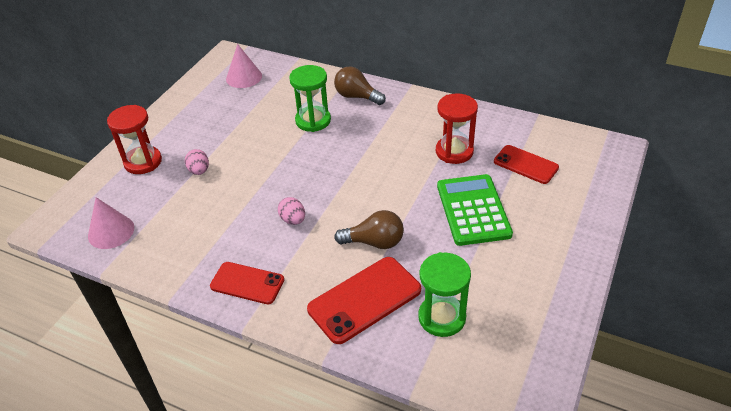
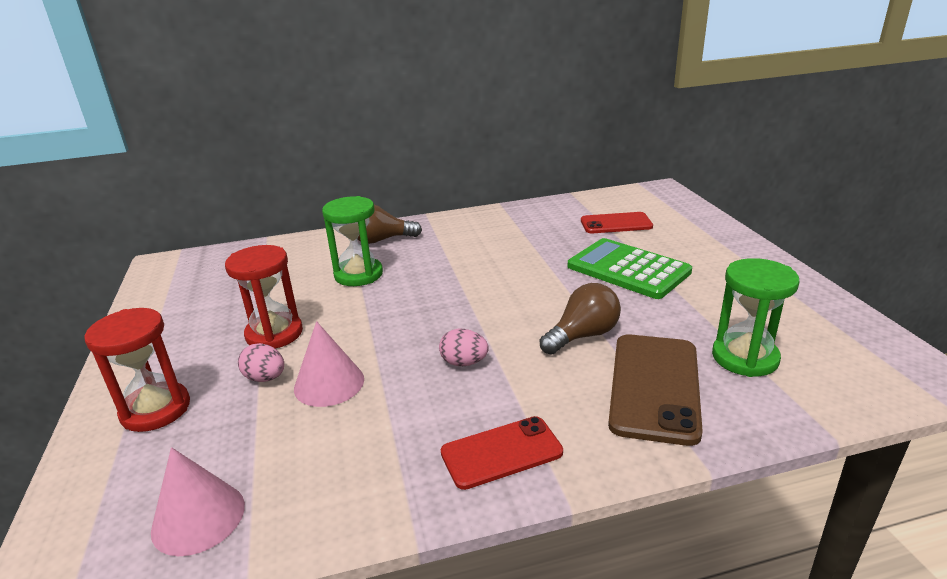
camera: 40 degrees left, 15 degrees down
pink cone [226,44,262,88] -> pink cone moved to [294,321,364,407]
red phone [307,257,421,344] -> brown phone [608,334,703,446]
red hourglass [436,93,478,164] -> red hourglass moved to [225,245,303,348]

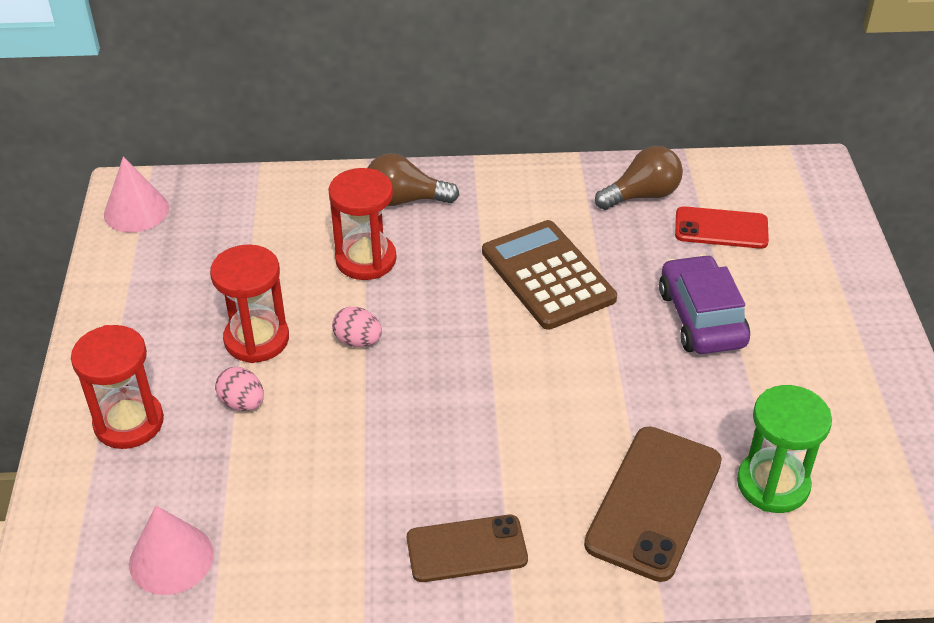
camera: 10 degrees right, 15 degrees up
pink cone [294,321,364,407] -> pink cone moved to [104,156,169,232]
green hourglass [322,196,383,286] -> red hourglass [328,168,397,280]
pink egg [439,329,489,366] -> pink egg moved to [332,307,382,347]
red phone [441,416,563,490] -> brown phone [407,515,528,582]
brown light bulb [540,283,621,355] -> brown light bulb moved to [595,146,683,210]
green calculator [568,238,692,299] -> purple car [659,254,750,354]
none -> brown calculator [482,220,617,330]

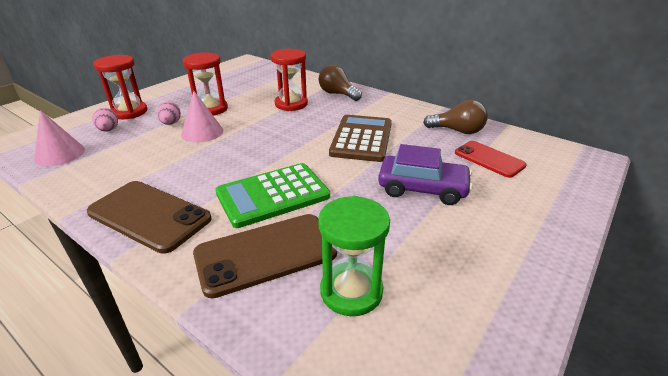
camera: 40 degrees right, 10 degrees down
pink cone [104,156,169,232] -> pink cone moved to [181,91,223,142]
pink egg [332,307,382,347] -> pink egg moved to [92,108,118,132]
brown phone [407,515,528,582] -> brown phone [87,181,212,254], size x1.53
purple car [659,254,750,354] -> purple car turned 75 degrees clockwise [378,144,473,205]
none -> green calculator [215,163,330,228]

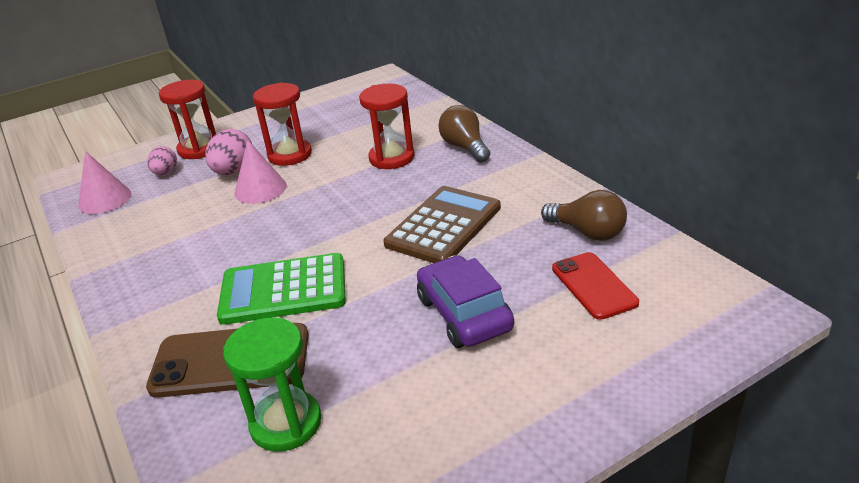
camera: 25 degrees right, 0 degrees up
brown phone [87,181,212,254] -> none
pink egg [157,102,181,125] -> pink egg [205,129,252,175], size x1.56
purple car [378,144,473,205] -> purple car turned 150 degrees counterclockwise [417,255,514,348]

